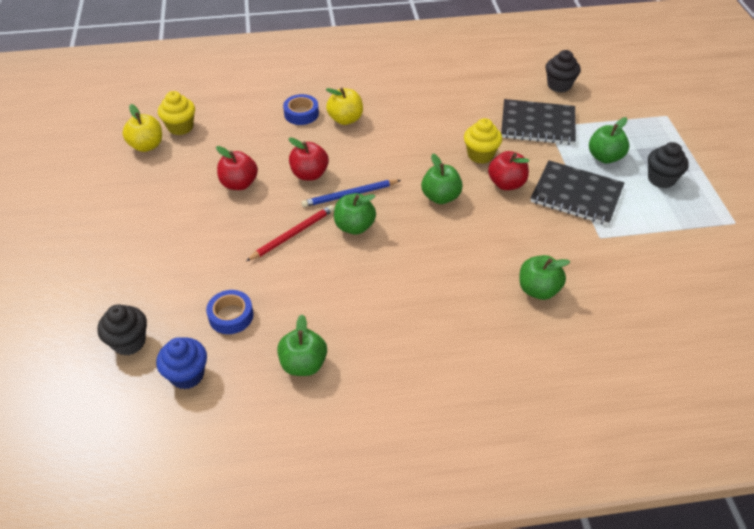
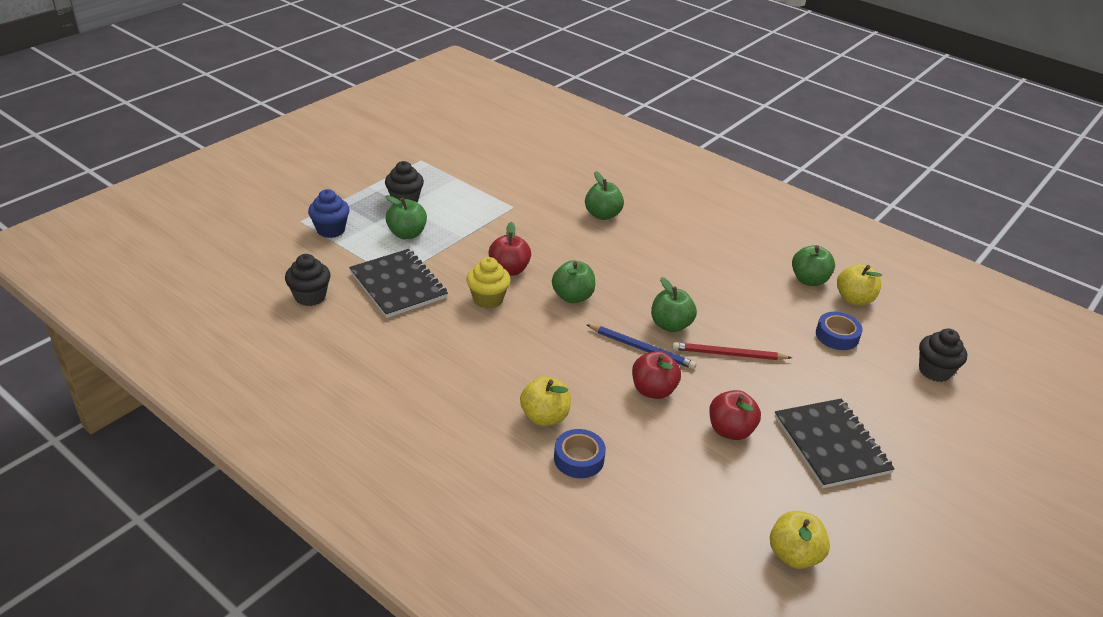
camera: 135 degrees left, 10 degrees down
blue cupcake [156,337,207,389] -> blue cupcake moved to [308,189,350,238]
yellow cupcake [158,91,195,135] -> none
black notebook [531,160,625,226] -> black notebook moved to [774,399,895,488]
none -> yellow apple [837,264,882,306]

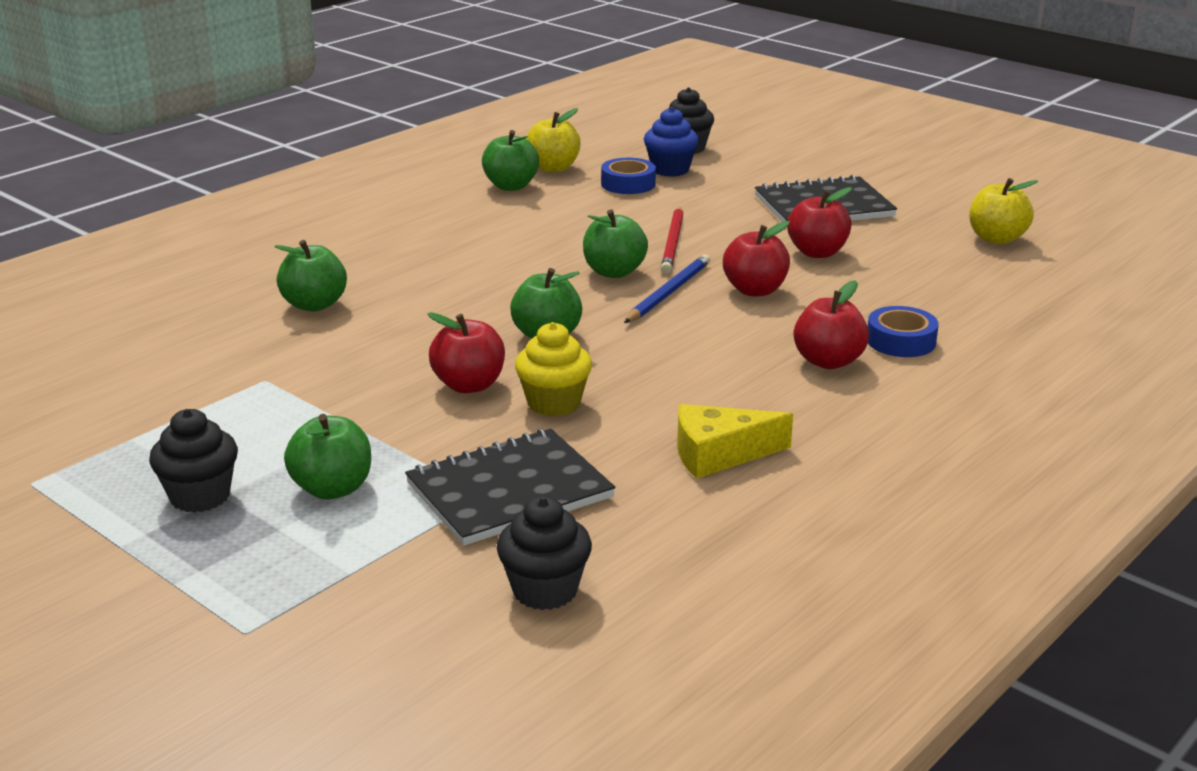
camera: 85 degrees left, 10 degrees down
blue cupcake [308,189,350,238] -> blue cupcake moved to [644,107,699,177]
yellow apple [520,376,571,426] -> red apple [794,280,869,369]
none -> yellow cheese [677,404,793,479]

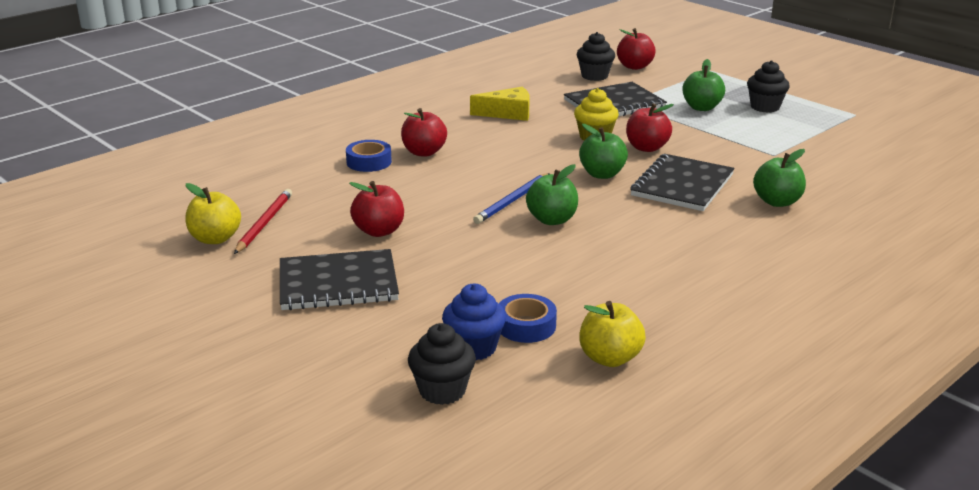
camera: 175 degrees left, 0 degrees up
green apple [482,130,539,191] -> none
red pencil [661,206,683,273] -> red pencil moved to [234,189,292,254]
red apple [723,221,790,296] -> red apple moved to [617,28,656,70]
none -> black notebook [630,154,734,211]

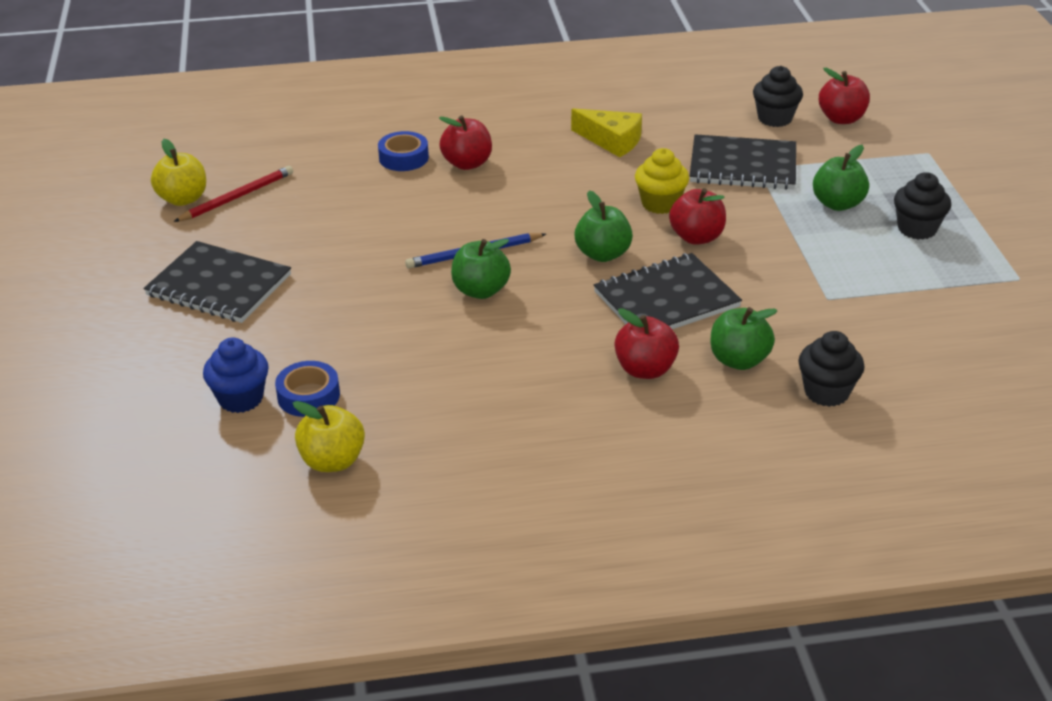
camera: 35 degrees right, 10 degrees up
red apple [349,181,404,237] -> red apple moved to [615,308,679,379]
black cupcake [408,323,476,405] -> black cupcake moved to [799,331,865,407]

